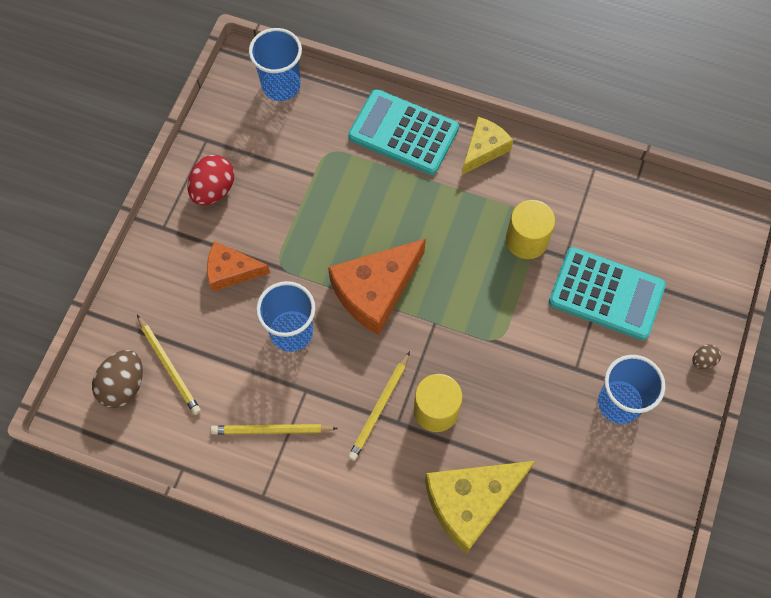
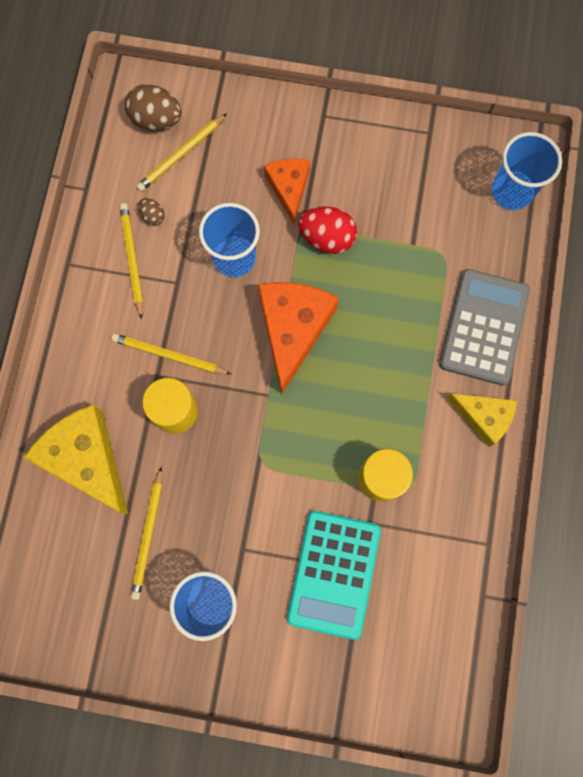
camera: 80 degrees right, 10 degrees up
red egg [188,155,234,205] -> red egg moved to [298,206,357,254]
orange cheese [328,238,426,335] -> orange cheese turned 60 degrees clockwise [258,282,339,395]
turquoise calculator [348,89,459,175] -> grey calculator [439,269,530,386]
brown egg [692,344,721,369] -> brown egg moved to [138,198,165,226]
none -> yellow pencil [130,466,162,600]

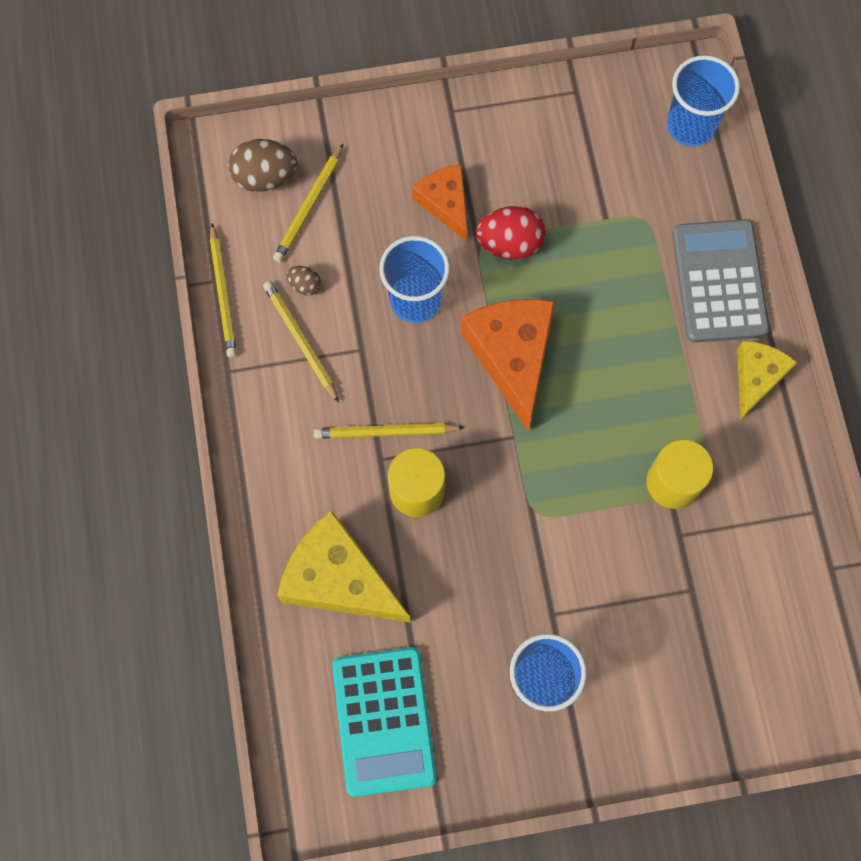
camera: 20 degrees left, 5 degrees down
yellow pencil [130,466,162,600] -> yellow pencil moved to [210,223,237,358]
turquoise calculator [287,511,381,640] -> turquoise calculator moved to [332,647,437,797]
yellow cheese [446,393,517,447] -> yellow cheese turned 75 degrees counterclockwise [737,341,797,421]

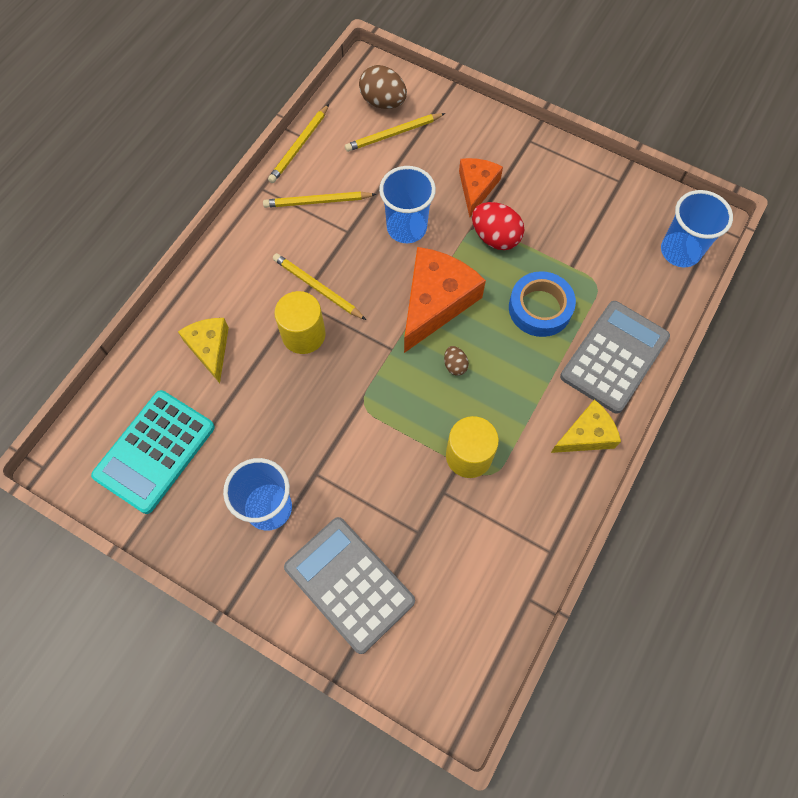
camera: 40 degrees right, 5 degrees down
yellow pencil [263,281,339,403] -> yellow pencil turned 105 degrees counterclockwise [263,191,376,208]
yellow cheese [277,510,411,623] -> yellow cheese [178,318,229,383], size x0.60
brown egg [286,266,321,295] -> brown egg moved to [444,346,469,376]
none -> grey calculator [284,517,415,654]
none -> blue tape [509,271,576,337]

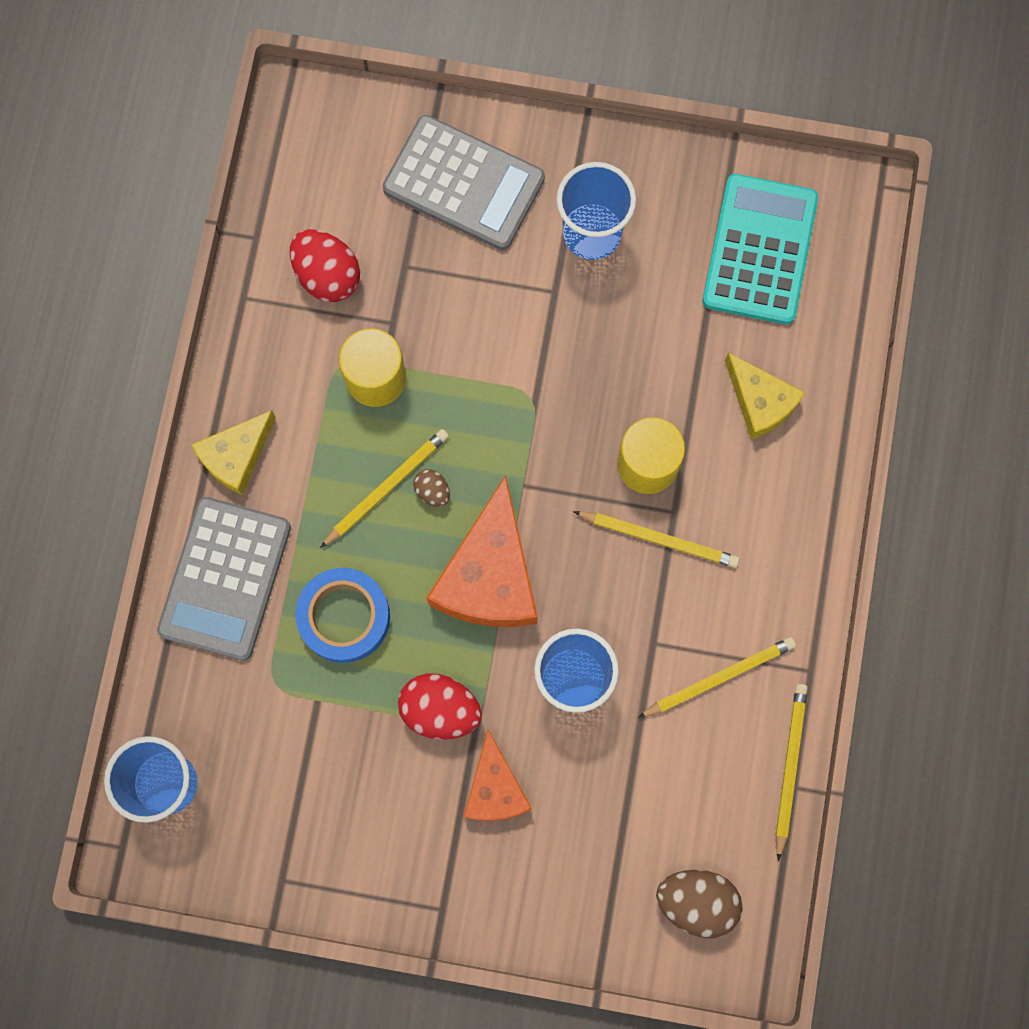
camera: 160 degrees right, 10 degrees up
yellow pencil [345,113,445,152] -> yellow pencil moved to [320,429,449,548]
none -> red egg [290,229,360,302]

